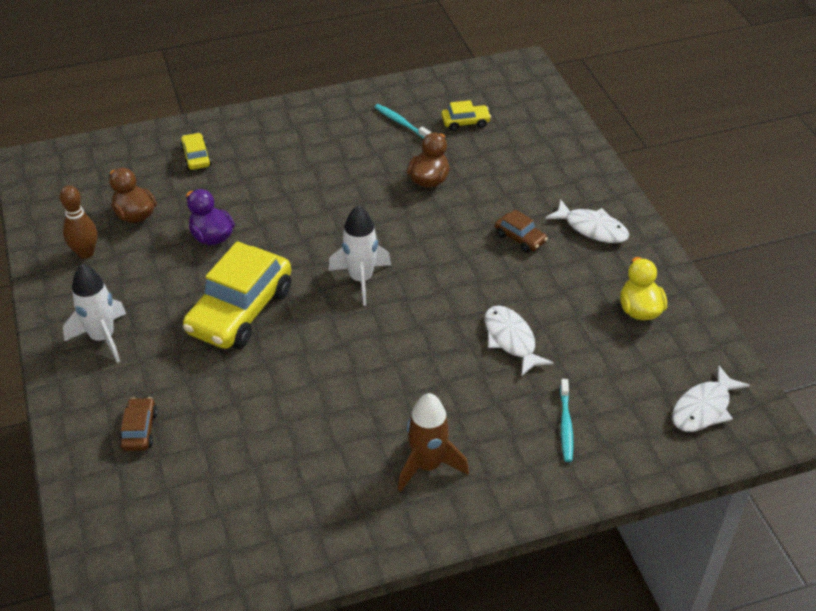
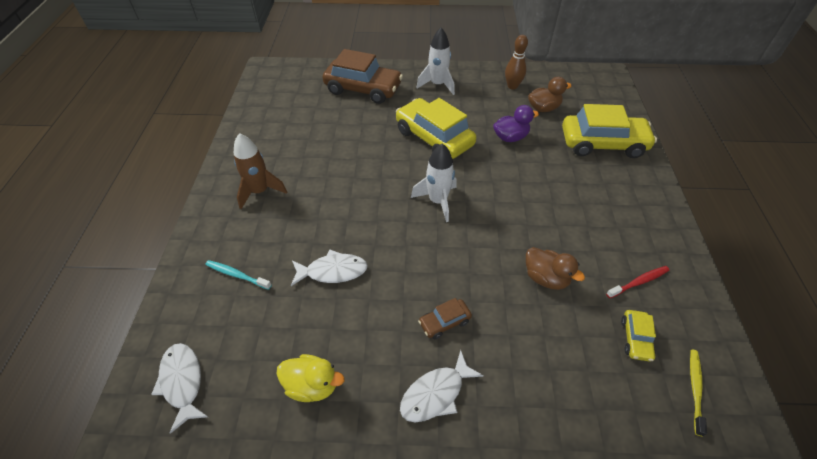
camera: 110 degrees right, 5 degrees up
brown car [119,397,158,451] -> brown car [322,49,403,104], size x2.23
yellow car [180,133,212,170] -> yellow car [562,104,657,158], size x2.23
turquoise toothbrush [375,104,431,139] -> red toothbrush [606,266,669,298]
none -> yellow toothbrush [690,350,707,436]

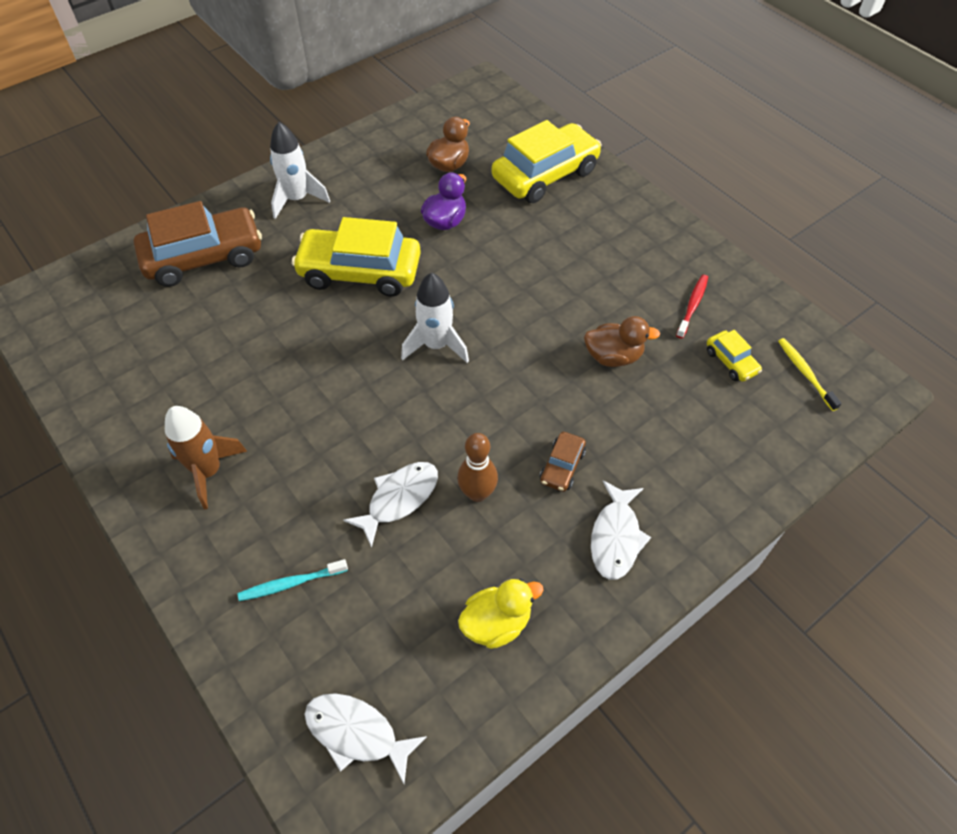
camera: 40 degrees left, 5 degrees up
brown bowling pin [505,35,528,89] -> brown bowling pin moved to [457,433,498,502]

